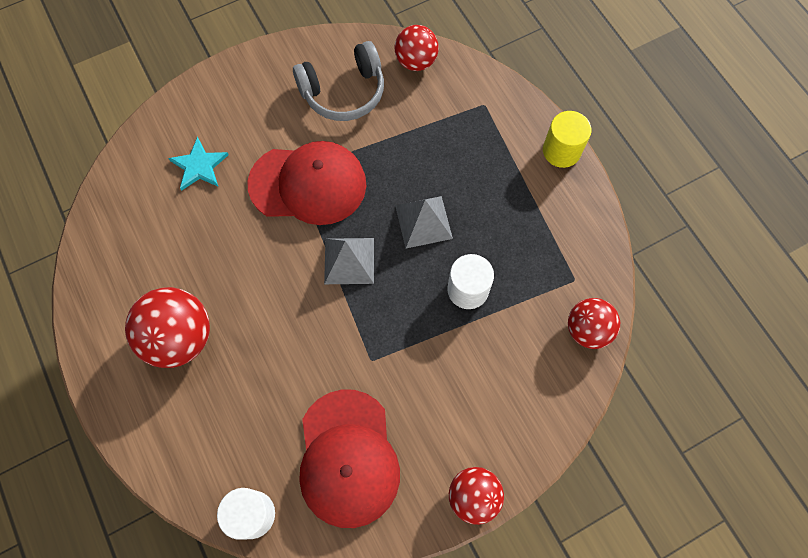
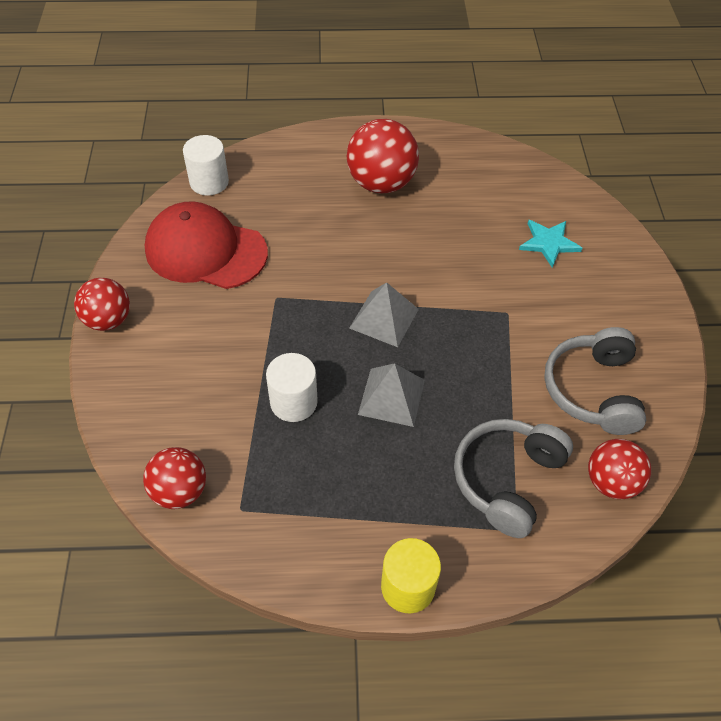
camera: 115 degrees right, 15 degrees down
red cap [247,141,366,225] -> none
none -> grey headphones [454,419,573,538]

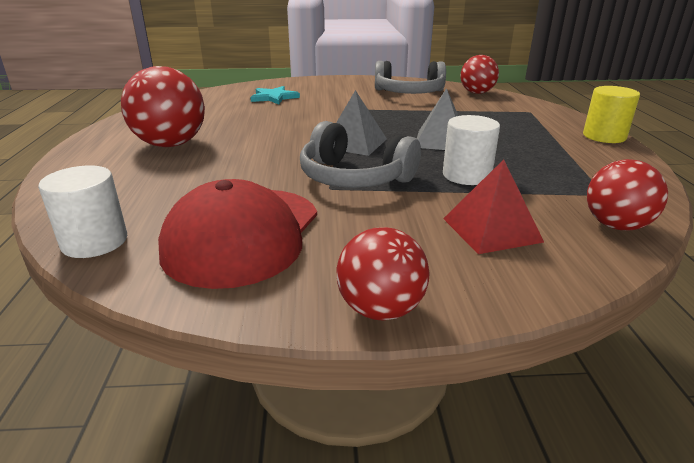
camera: 90 degrees left, 25 degrees down
grey headphones [454,419,573,538] -> grey headphones moved to [300,121,421,188]
none -> red pyramid [443,159,544,254]

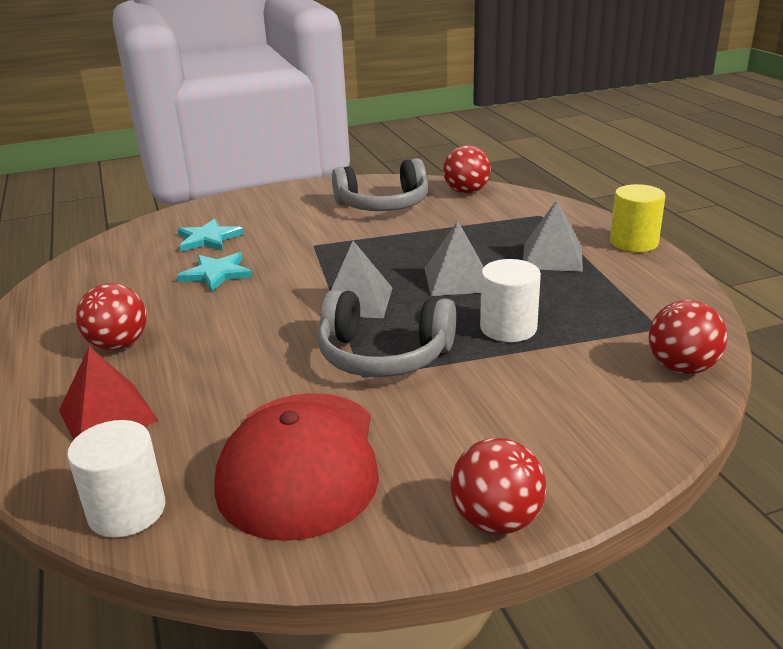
camera: 15 degrees left, 0 degrees up
red ball [121,66,205,147] -> red ball [76,283,147,350], size x0.65
red pyramid [443,159,544,254] -> red pyramid moved to [59,346,158,440]
none -> turquoise star [177,252,252,292]
none -> grey pyramid [523,200,583,272]

